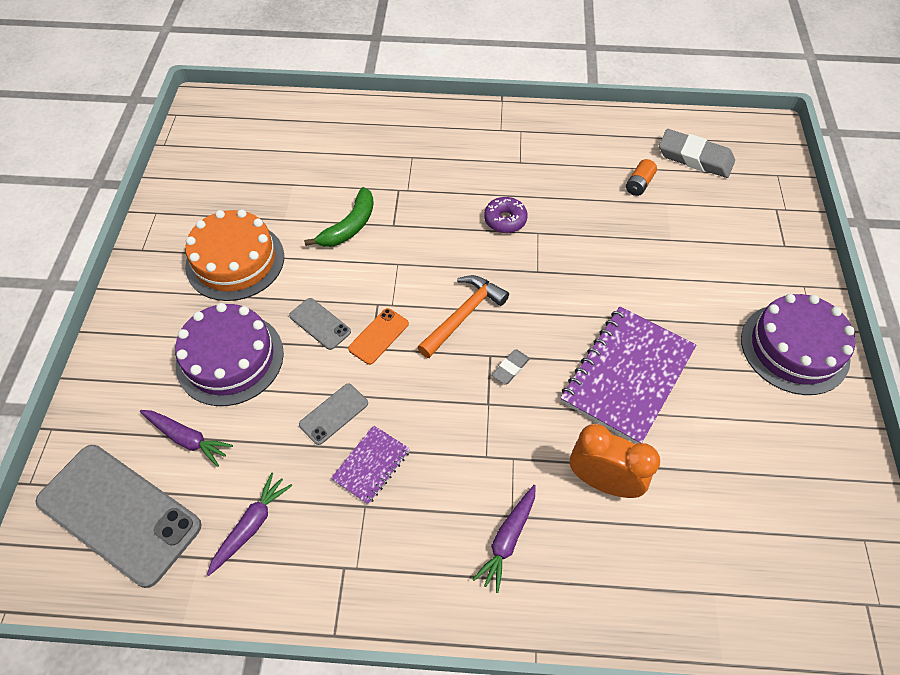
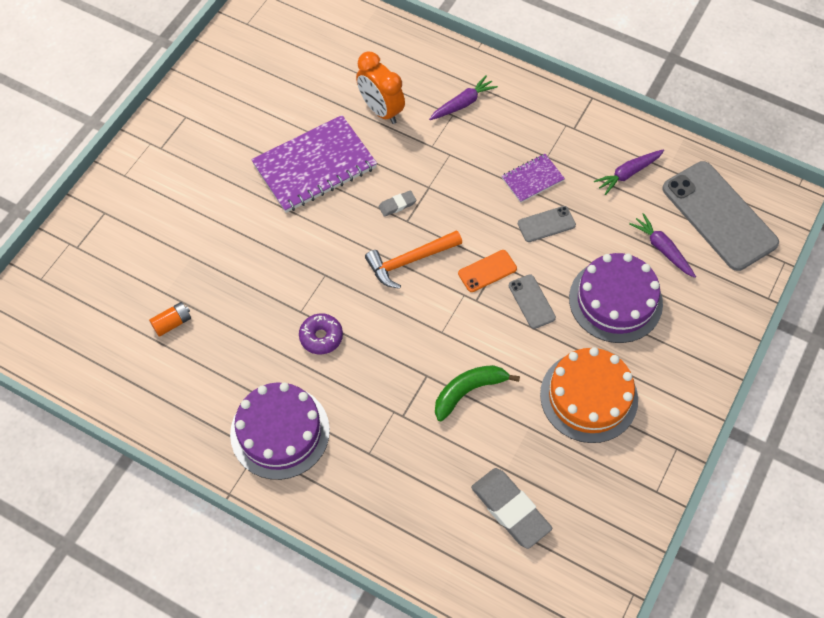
camera: 155 degrees left, 5 degrees up
grey eraser [659,129,735,178] -> grey eraser moved to [471,468,552,549]
purple cake [741,294,855,395] -> purple cake moved to [230,382,330,480]

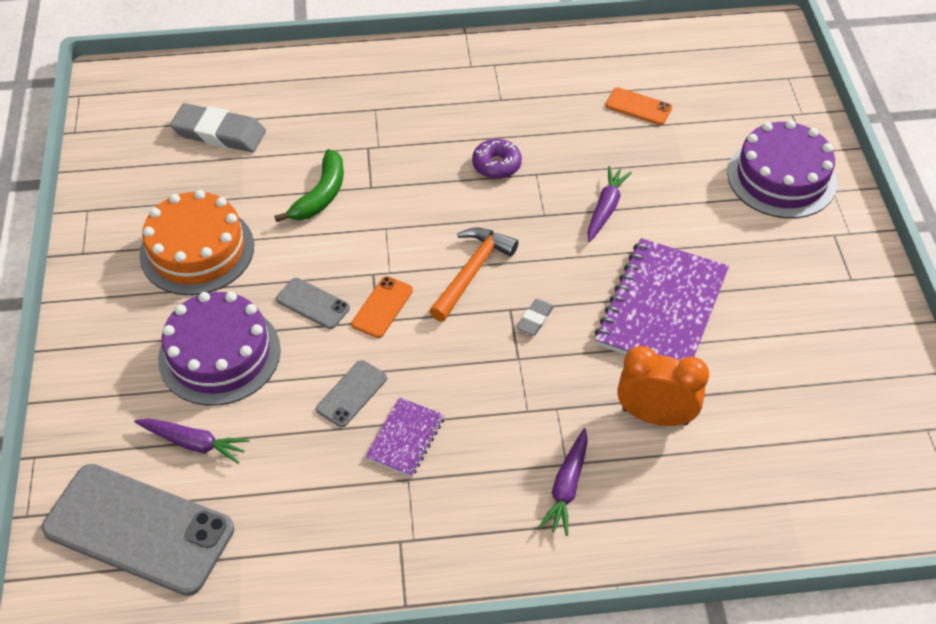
camera: 145 degrees right, 10 degrees down
orange battery [149,302,191,337] -> orange phone [605,88,672,125]
purple cake [230,382,330,480] -> purple cake moved to [727,120,837,218]
purple carrot [594,149,664,195] -> purple carrot moved to [587,166,632,242]

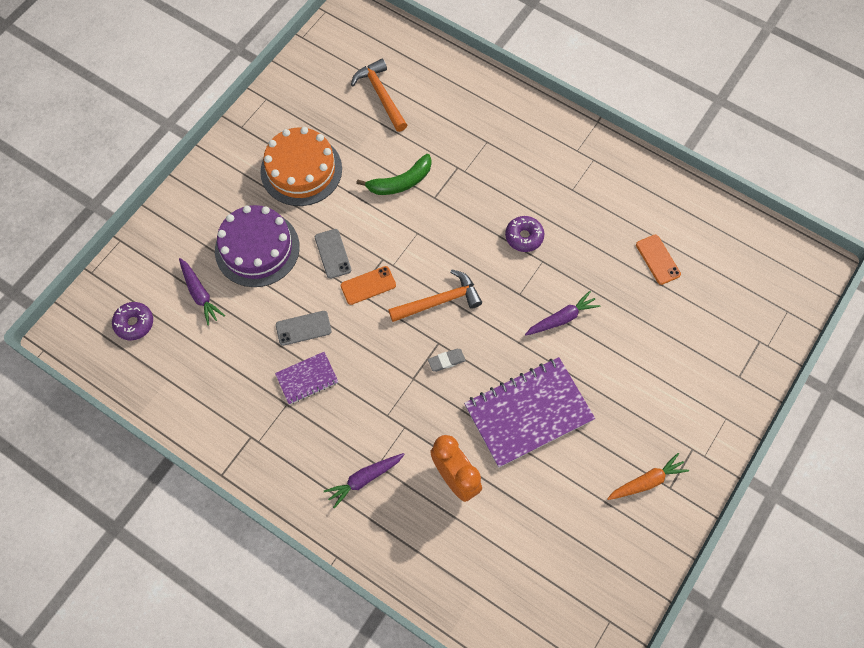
camera: 40 degrees right, 15 degrees up
grey phone [42,464,234,596] -> purple donut [112,302,153,340]
grey eraser [170,103,266,152] -> orange hammer [351,59,407,132]
purple cake [727,120,837,218] -> none
none -> orange carrot [607,453,689,500]

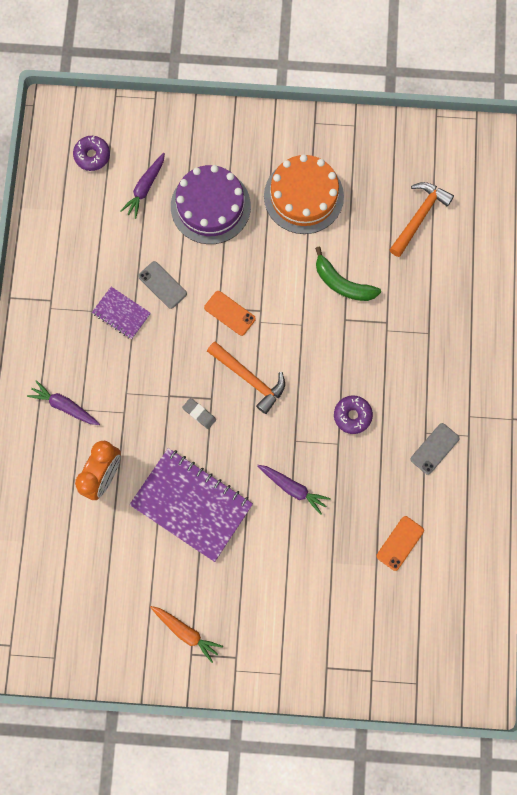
camera: 60 degrees right, 10 degrees up
grey phone [315,229,351,279] -> grey phone moved to [410,423,460,475]

